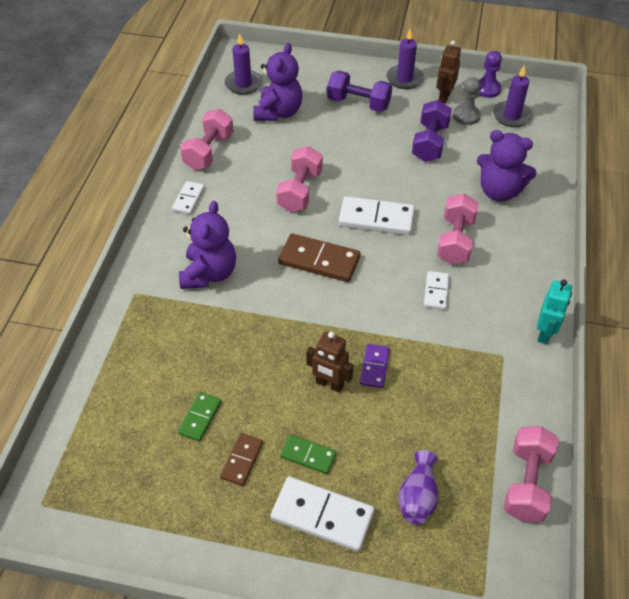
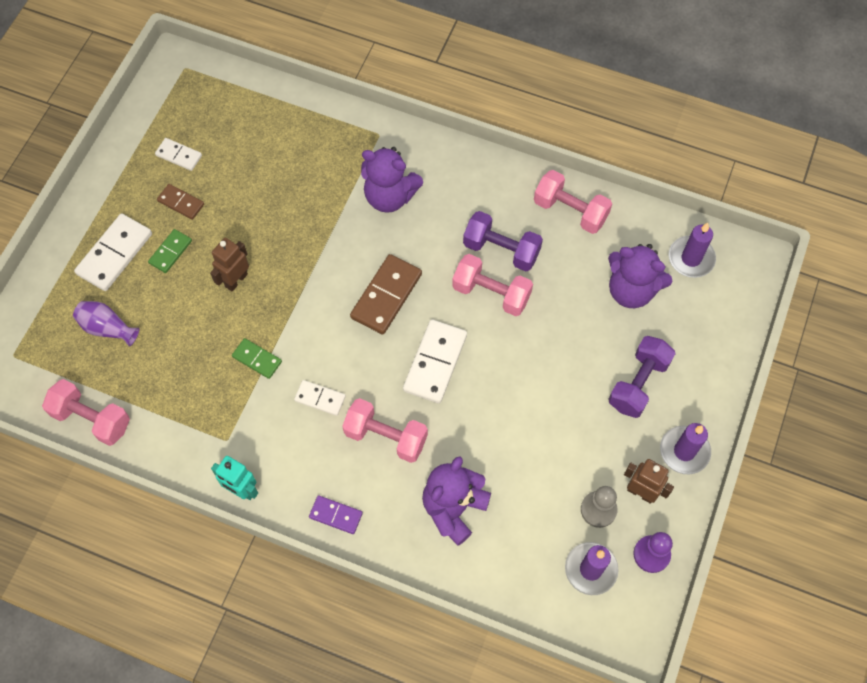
camera: 100 degrees right, 15 degrees up
white domino [172,181,205,214] -> white domino moved to [155,138,202,171]
green domino [178,392,222,442] -> green domino moved to [232,338,282,379]
purple domino [360,344,390,388] -> purple domino moved to [309,495,363,534]
purple dumbbell [412,100,452,162] -> purple dumbbell moved to [463,211,543,271]

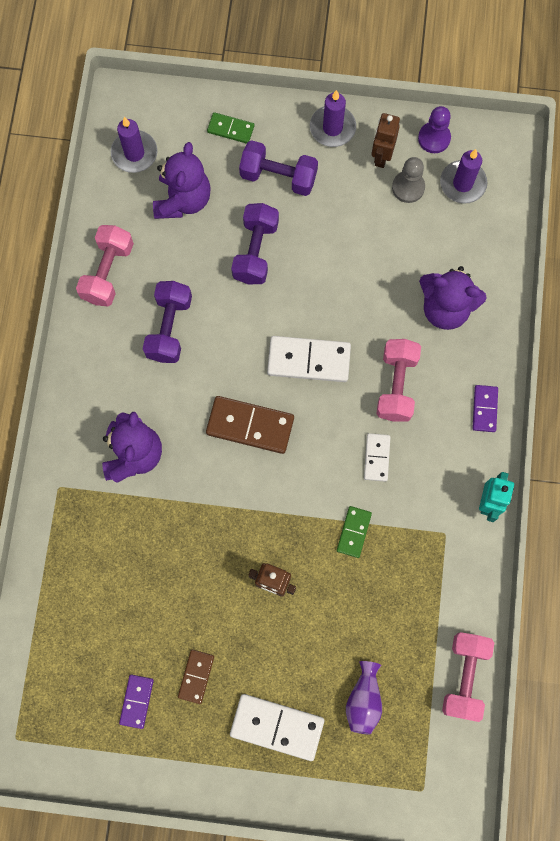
camera: 105 degrees left, 10 degrees up
green domino [148,229,192,273] -> green domino moved to [207,112,254,144]
white domino [155,138,202,171] -> purple domino [119,675,154,729]
pink dumbbell [452,254,533,316] -> none
none -> purple dumbbell [231,203,279,284]

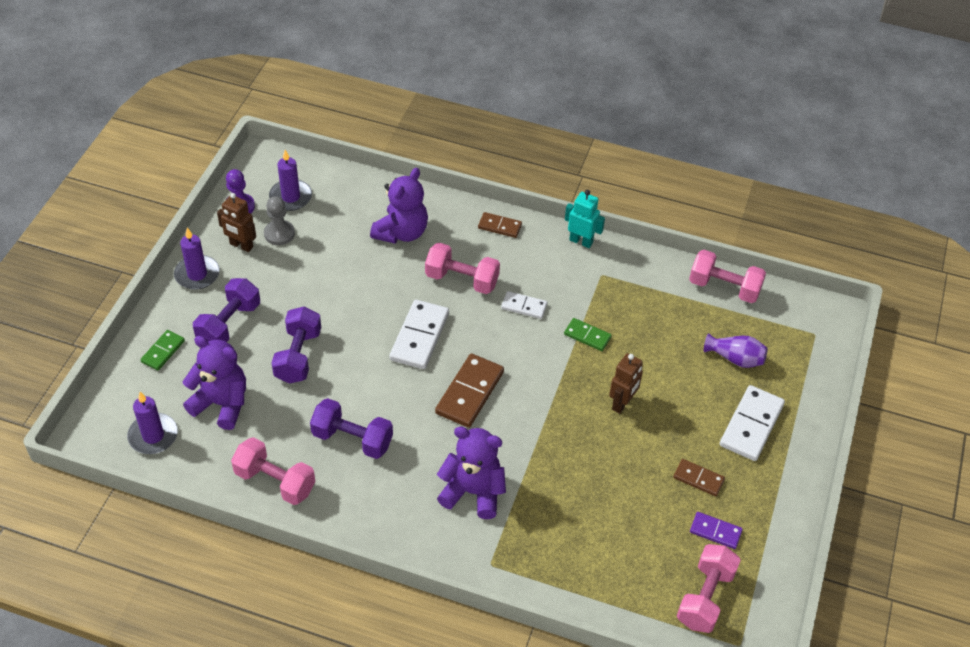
camera: 80 degrees left, 25 degrees down
purple dumbbell [231,203,279,284] -> purple dumbbell turned 75 degrees clockwise [272,306,321,384]
purple domino [472,385,498,432] -> brown domino [478,212,522,238]
none -> pink dumbbell [677,544,741,633]

